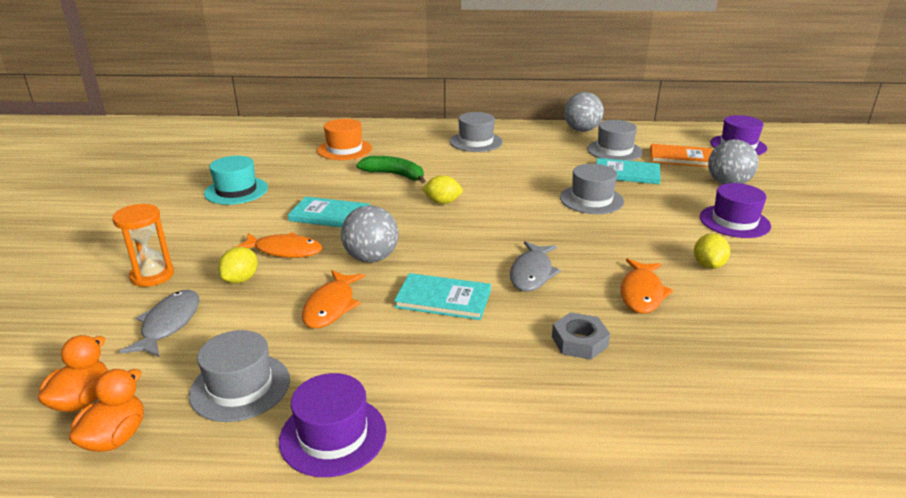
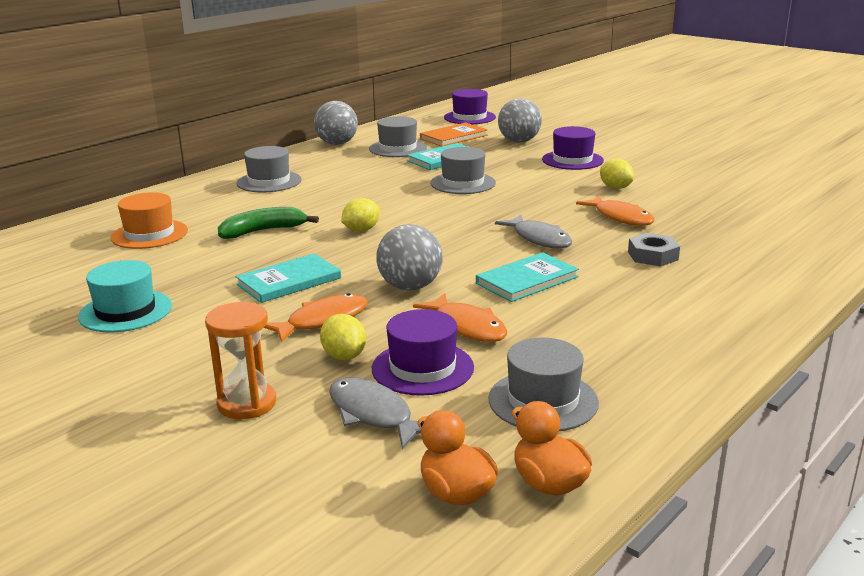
camera: 50 degrees left, 5 degrees down
purple hat [279,373,386,477] -> purple hat moved to [372,309,474,396]

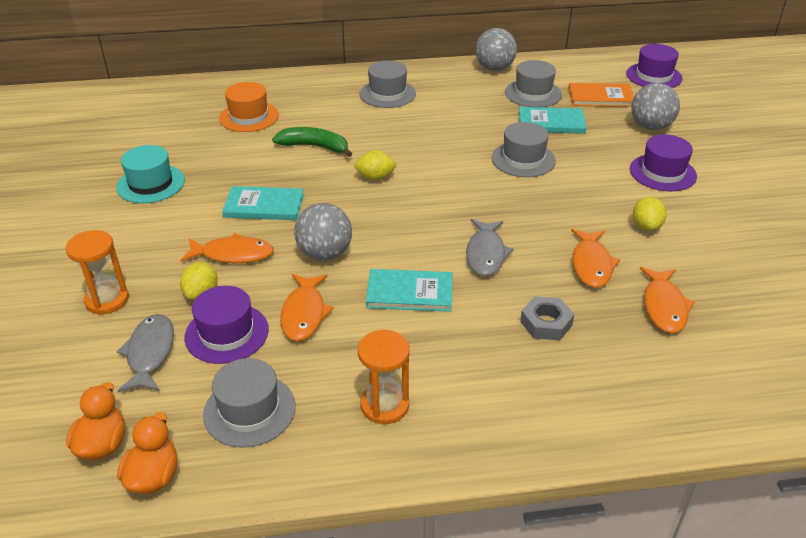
camera: 40 degrees right, 15 degrees up
none -> orange hourglass [358,330,410,424]
none -> orange fish [640,267,695,333]

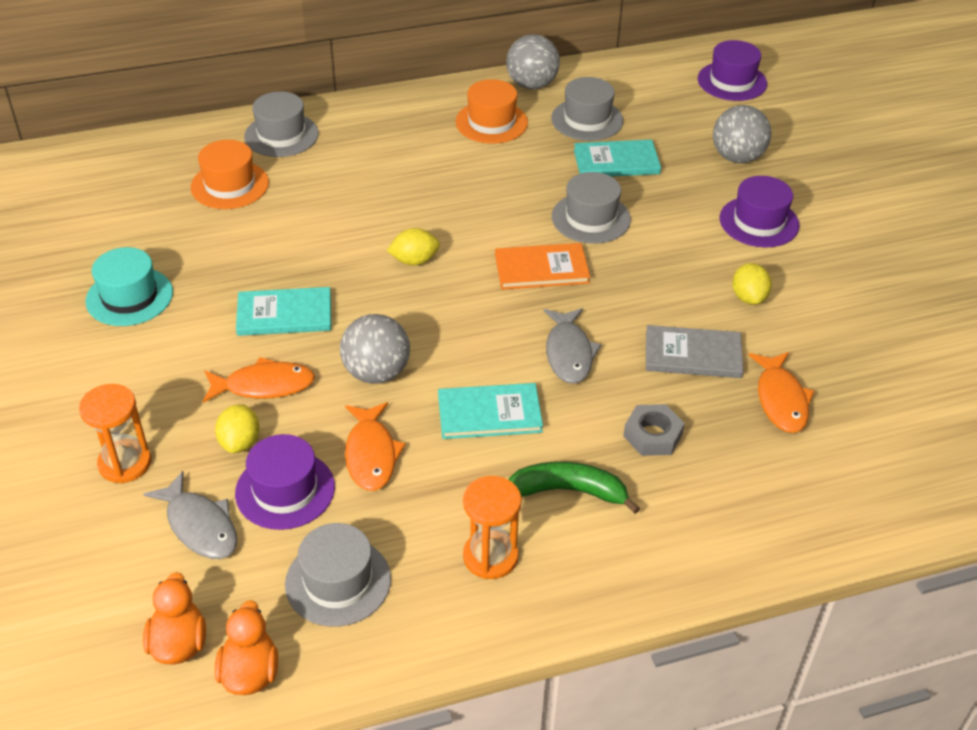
camera: 10 degrees left, 5 degrees up
grey fish [117,314,174,392] -> grey fish turned 150 degrees clockwise [143,471,237,559]
green banana [272,127,352,157] -> green banana moved to [509,462,640,514]
grey hat [359,60,416,108] -> grey hat moved to [244,92,319,157]
orange book [568,83,634,107] -> orange book moved to [495,243,590,290]
orange fish [571,229,620,288] -> grey book [646,325,744,378]
none -> orange hat [456,79,528,144]

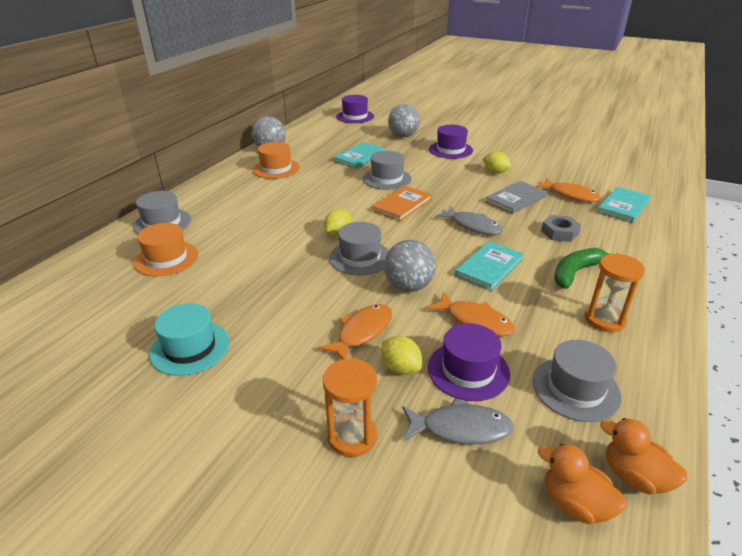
camera: 45 degrees left, 10 degrees down
turquoise book [236,287,331,336] -> turquoise book moved to [597,187,651,223]
grey hat [551,77,624,141] -> grey hat moved to [329,222,389,275]

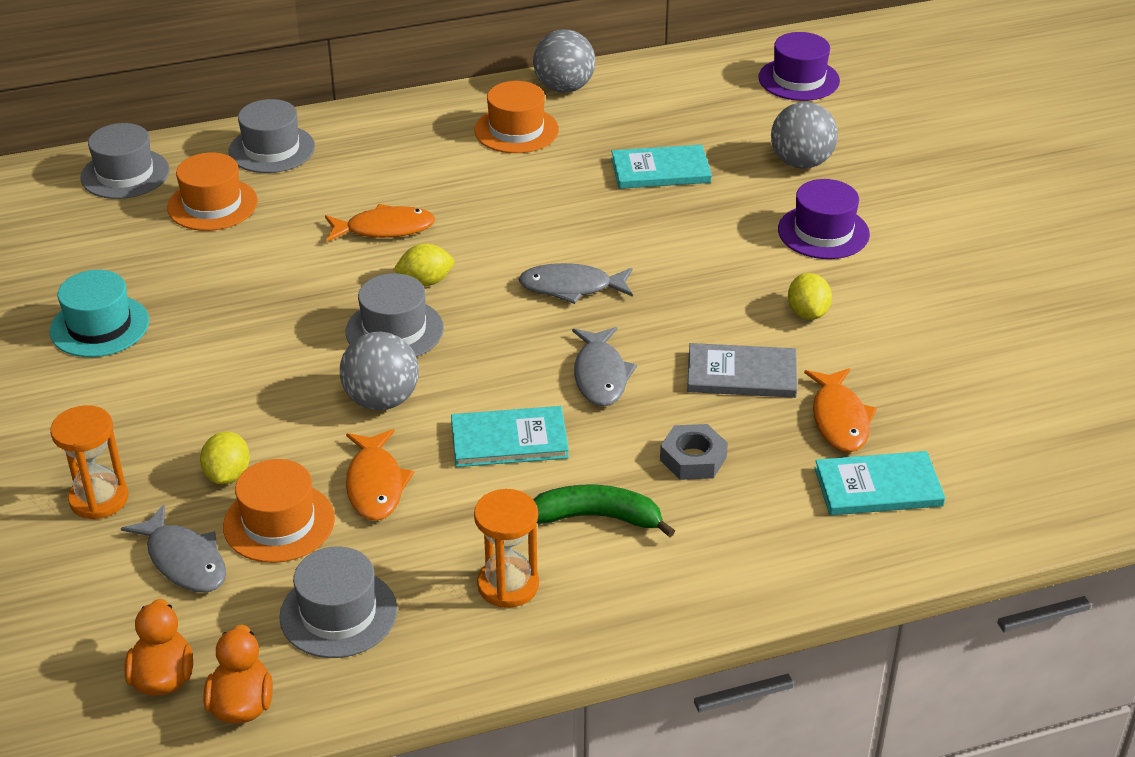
camera: 45 degrees right, 5 degrees up
orange fish [318,304,392,359] -> orange fish moved to [325,204,435,242]
grey hat [363,151,412,190] -> grey hat moved to [80,123,169,199]
orange book [372,186,432,221] -> grey fish [519,263,633,304]
purple hat [428,323,510,401] -> orange hat [223,459,335,563]

